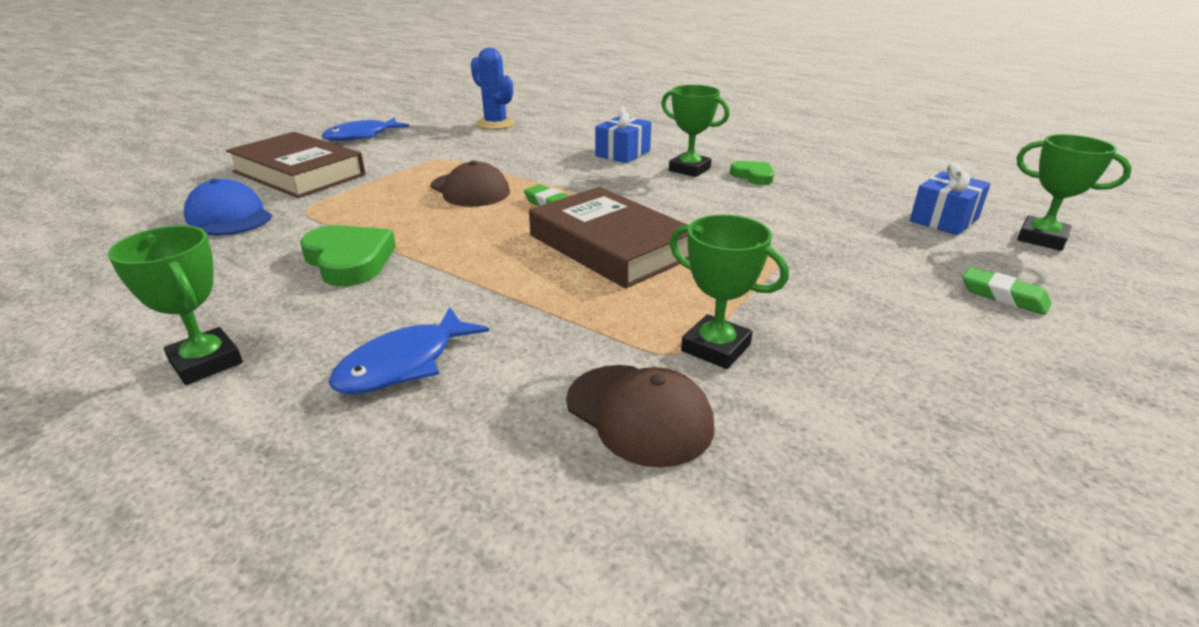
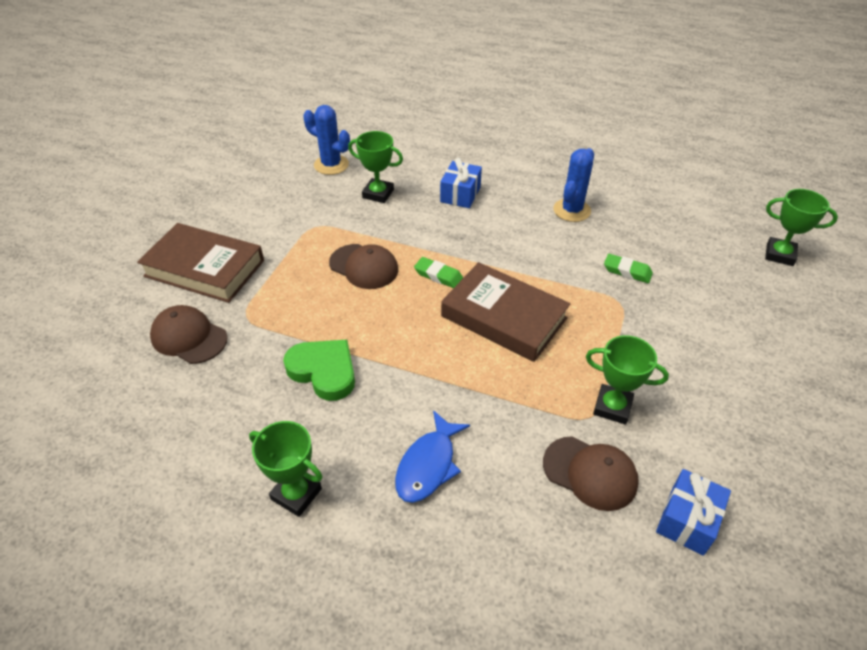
camera: 15 degrees left, 15 degrees up
blue cap [184,178,272,236] -> brown cap [150,305,228,364]
blue fish [322,118,409,141] -> none
green trophy [661,85,729,177] -> green trophy moved to [348,131,403,203]
green heart [730,161,774,185] -> blue cactus [553,148,594,222]
blue gift [910,163,991,235] -> blue gift moved to [656,469,731,556]
green eraser [963,267,1052,315] -> green eraser moved to [604,254,653,283]

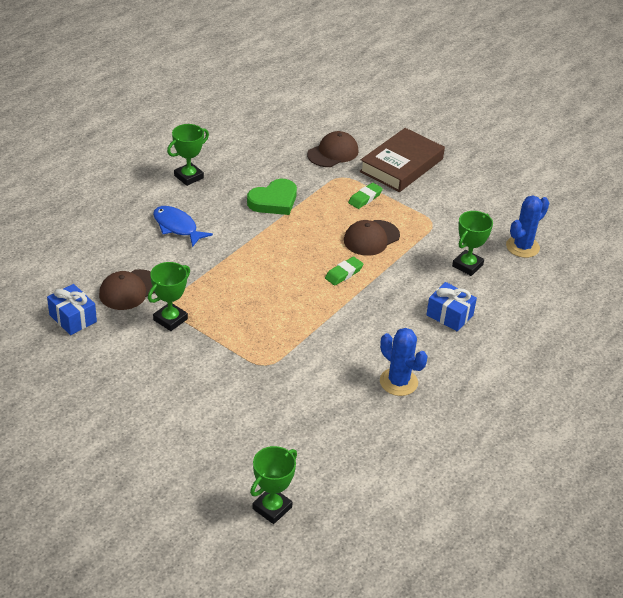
camera: 105 degrees right, 5 degrees down
brown book [441,262,571,362] -> none
green eraser [604,254,653,283] -> green eraser moved to [348,183,383,209]

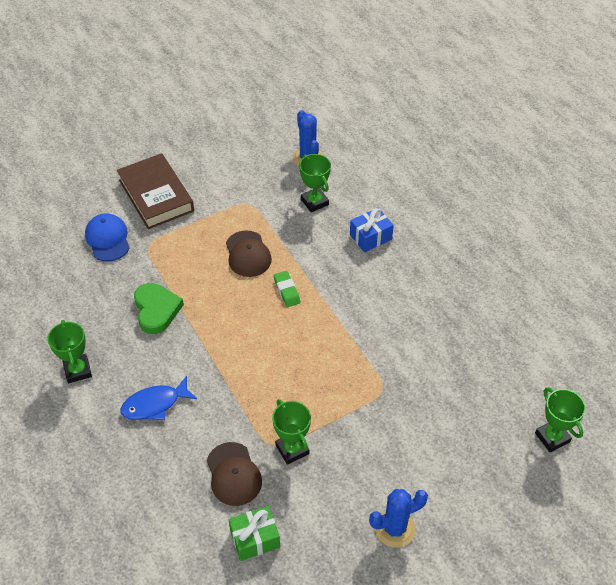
camera: 65 degrees left, 10 degrees up
blue gift [47,284,97,335] -> green gift [229,506,280,561]
brown cap [307,131,359,167] -> blue cap [85,213,129,262]
green eraser [348,183,383,209] -> none
blue cactus [380,328,428,396] -> blue cactus moved to [369,489,428,548]

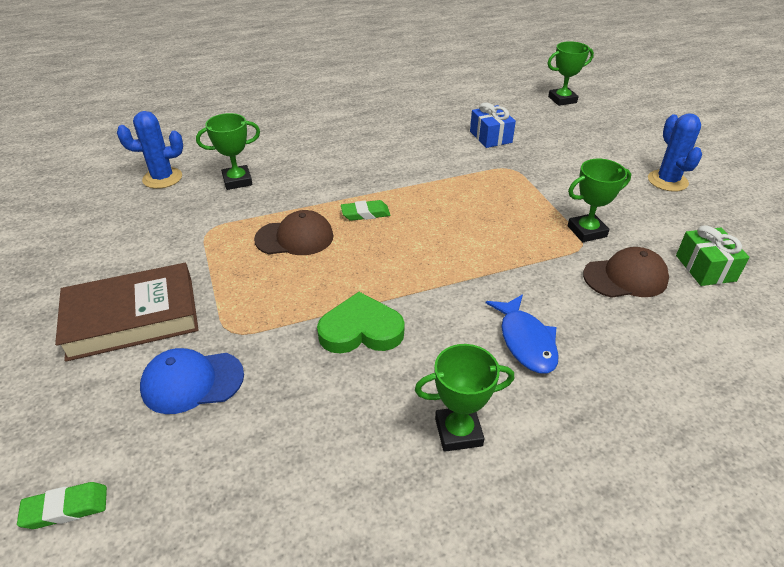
camera: 80 degrees left, 10 degrees down
blue gift [350,208,394,252] -> blue gift moved to [470,102,516,148]
none -> green eraser [17,482,107,529]

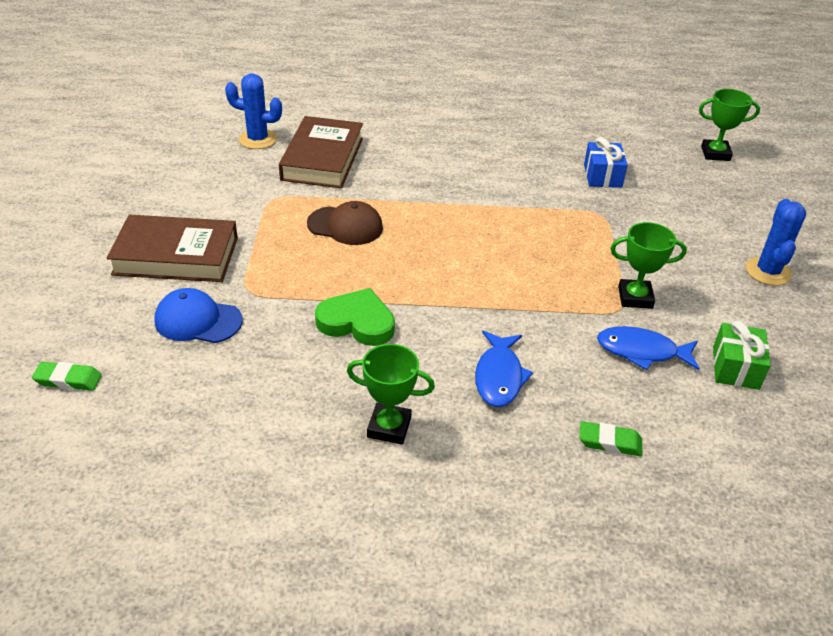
camera: 20 degrees right, 0 degrees up
green trophy [196,113,260,190] -> brown book [279,116,363,188]
green eraser [341,200,390,221] -> green eraser moved to [579,421,642,456]
brown cap [583,247,669,298] -> blue fish [597,326,700,370]

